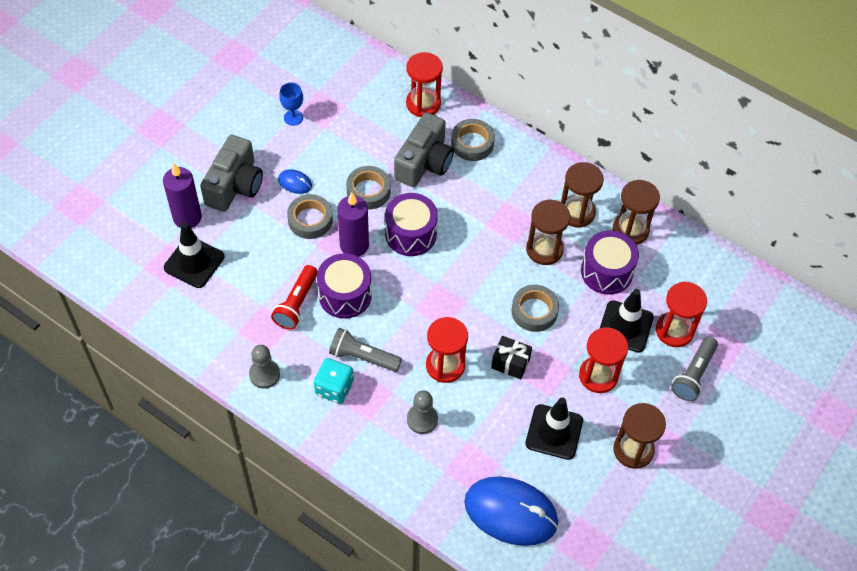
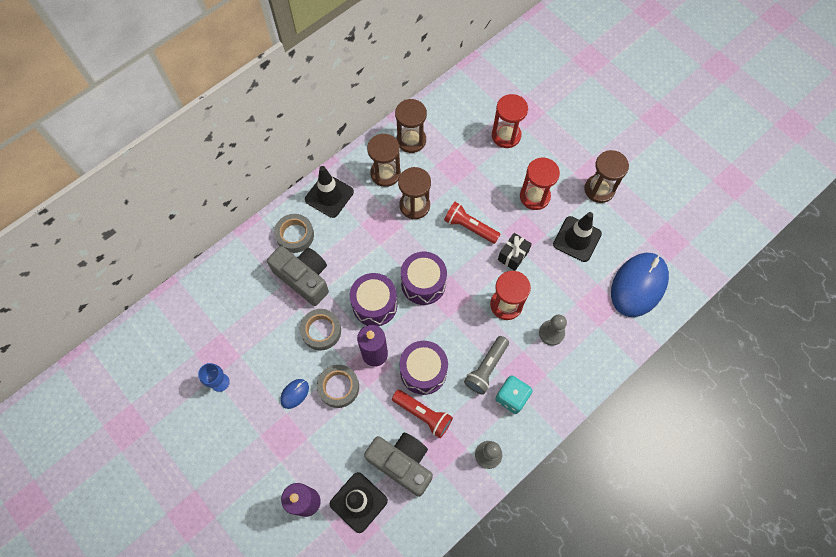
camera: 75 degrees left, 10 degrees up
grey camera [200,135,263,212] -> grey camera moved to [364,433,433,497]
red hourglass [406,52,443,117] -> none
grey tape [511,285,559,332] -> red flashlight [444,202,500,244]
purple drum [581,230,639,295] -> purple drum moved to [401,252,447,305]
black traffic cone [600,289,654,352] -> black traffic cone moved to [305,166,354,218]
grey flashlight [671,336,718,401] -> none

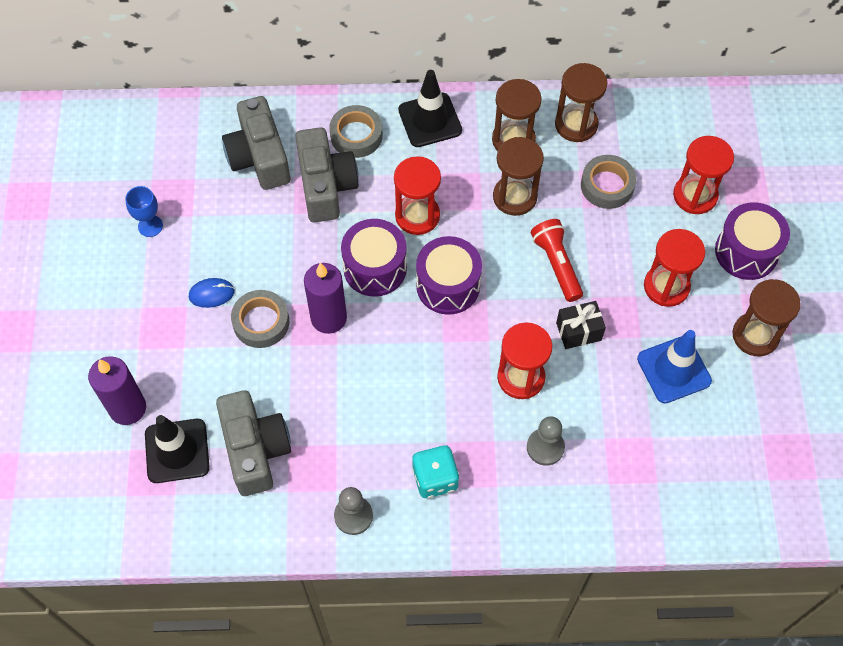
camera: 40 degrees right, 5 degrees down
grey tape [300,309,341,350] -> grey tape moved to [581,155,636,209]
red flashlight [392,390,453,438] -> none
purple drum [399,341,448,395] -> purple drum moved to [715,202,790,280]
grey flashlight [464,336,509,395] -> none
black traffic cone [553,212,602,262] -> blue traffic cone [637,330,712,403]
blue mouse [611,253,669,317] -> none
none -> grey camera [222,96,290,190]
none -> red hourglass [394,156,441,235]

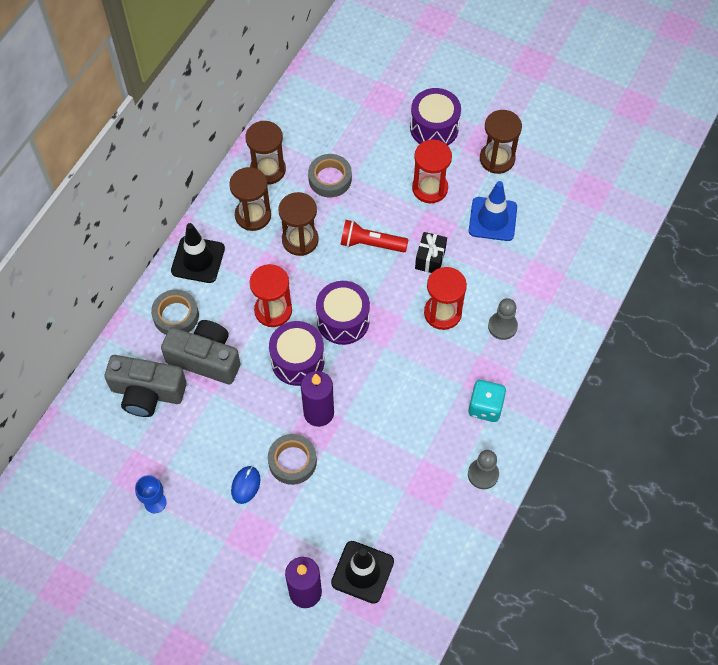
camera: 60 degrees left, 0 degrees up
grey camera [216,390,291,496] -> none
red hourglass [673,136,734,214] -> none

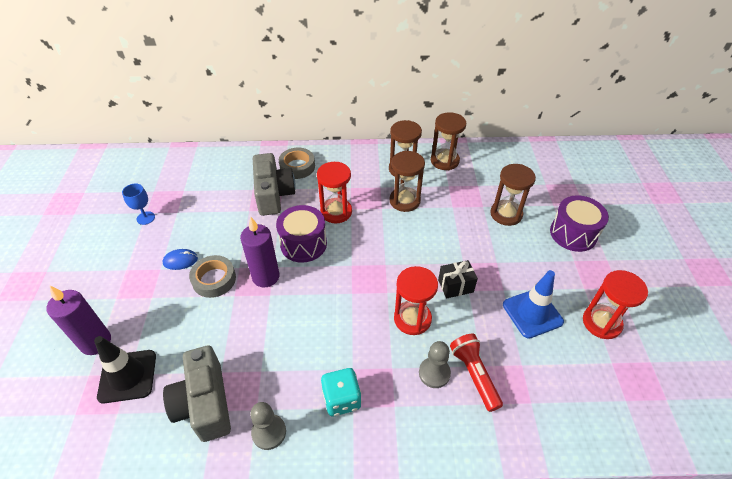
camera: 60 degrees right, 15 degrees down
grey camera [105,355,187,417] -> grey camera moved to [163,345,231,442]
black traffic cone [171,223,225,283] -> none
grey tape [308,154,352,197] -> none
purple drum [316,281,370,345] -> none
red flashlight [340,220,409,252] -> red flashlight moved to [450,334,503,412]
red hourglass [412,140,452,203] -> red hourglass moved to [583,270,648,339]
brown hourglass [480,110,522,174] -> brown hourglass moved to [490,164,536,226]

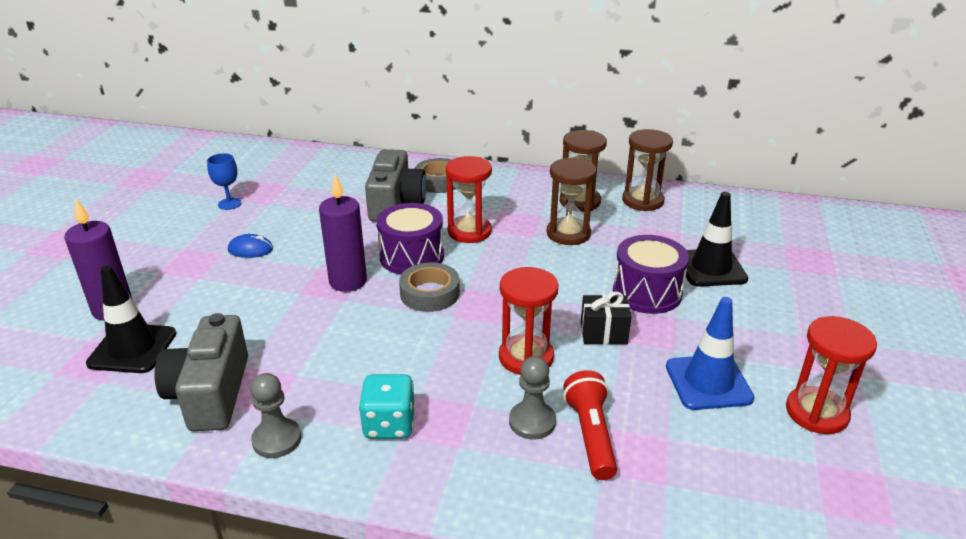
camera: 15 degrees right, 15 degrees down
grey tape [189,255,236,298] -> grey tape moved to [399,263,460,312]
brown hourglass [490,164,536,226] -> black traffic cone [686,192,748,287]
purple drum [550,195,609,252] -> purple drum moved to [613,235,689,314]

